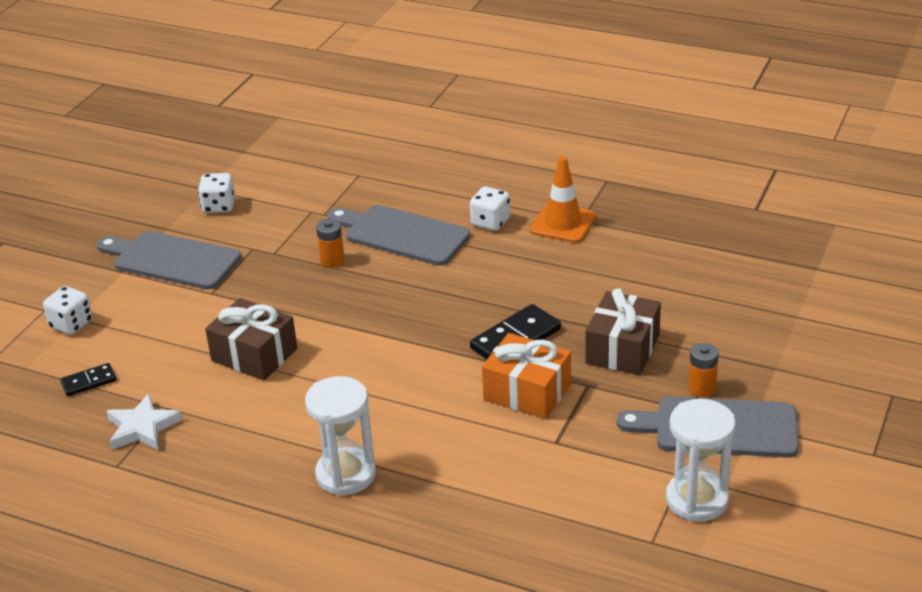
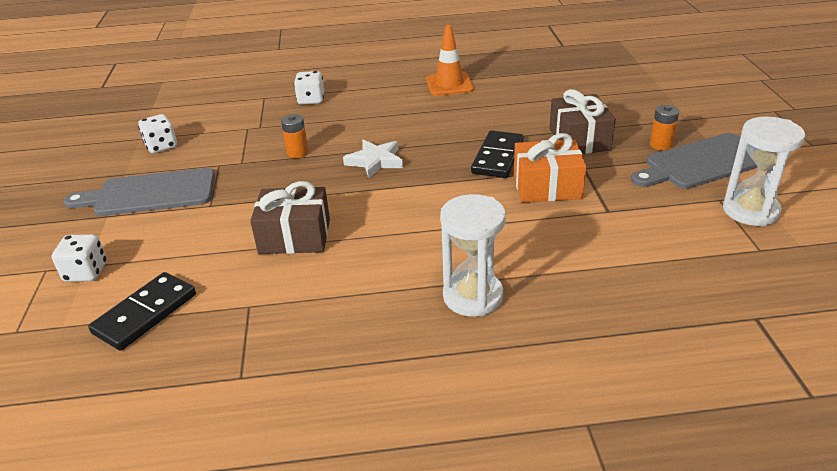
camera: 30 degrees left, 0 degrees up
black domino [60,363,116,396] -> black domino [88,272,196,351], size x1.74
white star [107,393,182,450] -> white star moved to [343,139,403,178]
grey cutting board [328,205,470,266] -> none
white dice [470,187,510,231] -> white dice moved to [294,71,324,105]

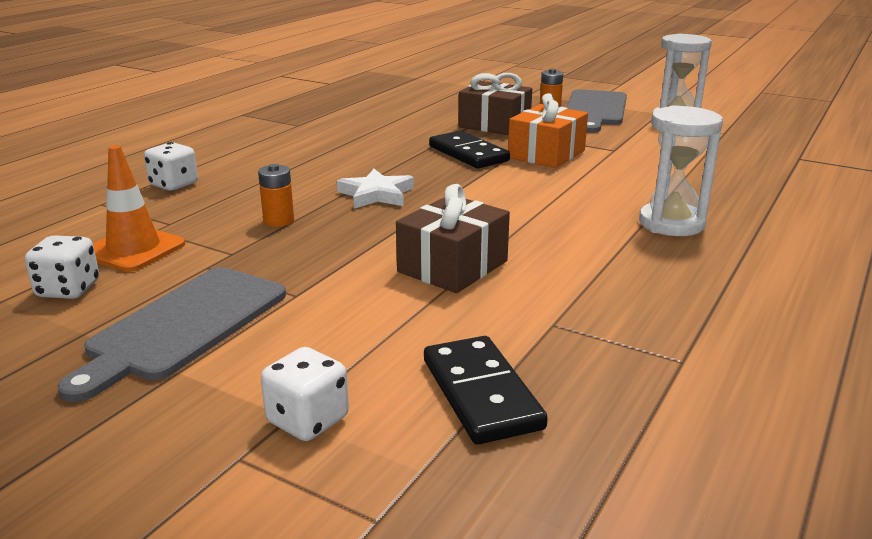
camera: 55 degrees left, 10 degrees down
orange traffic cone [426,25,474,96] -> orange traffic cone moved to [93,145,185,272]

